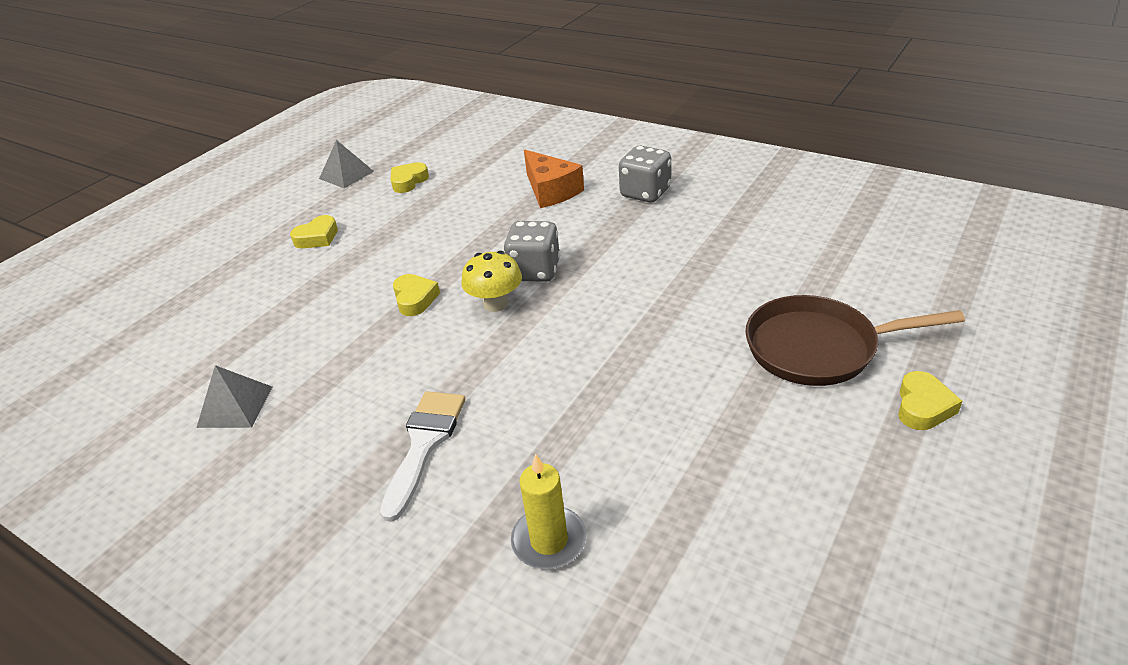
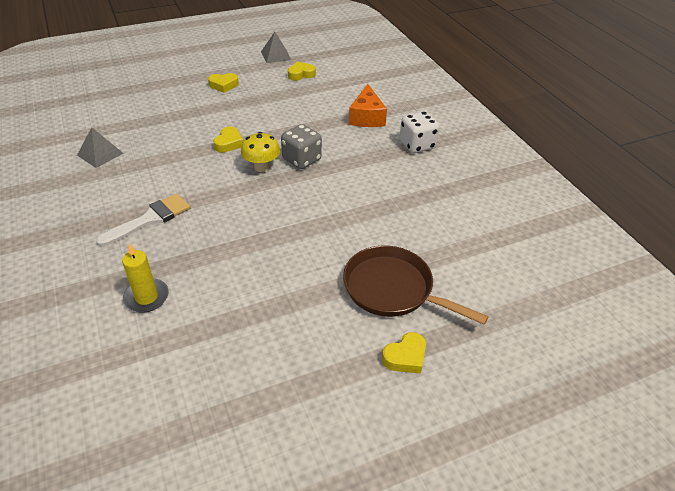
camera: 30 degrees right, 5 degrees up
grey dice [619,146,671,202] -> white dice [400,111,440,153]

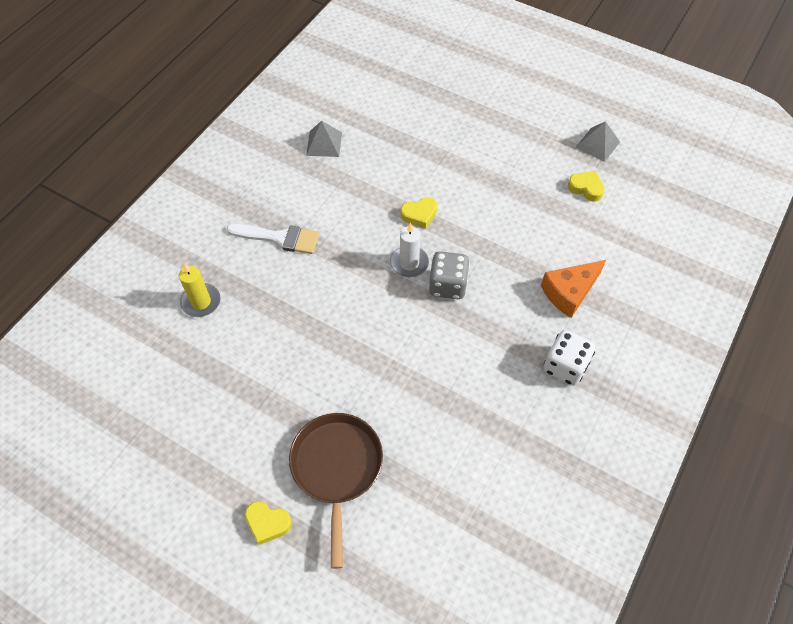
camera: 55 degrees right, 15 degrees up
yellow heart [208,73,239,93] -> none
yellow mushroom [241,132,280,172] -> white candle [390,223,429,278]

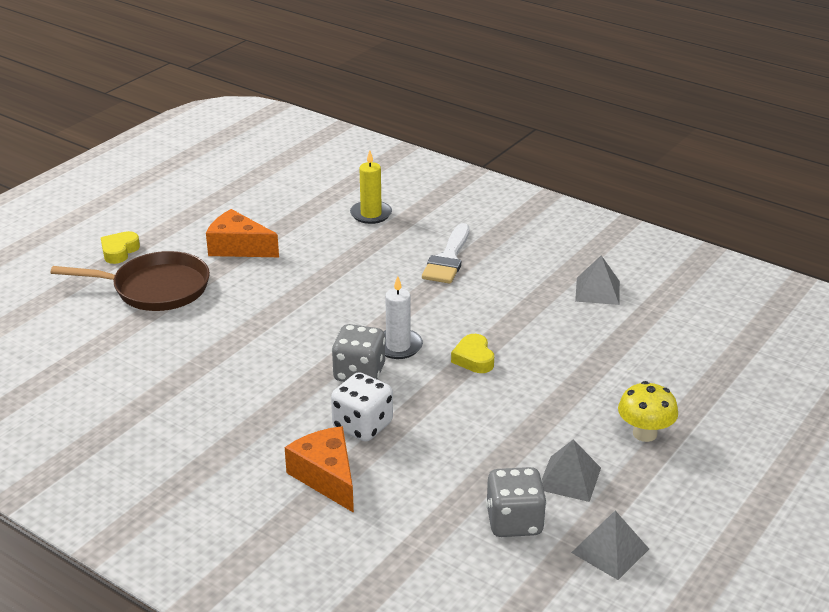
camera: 95 degrees right, 25 degrees down
white dice [543,330,595,386] -> white dice moved to [331,372,393,442]
yellow heart [568,171,605,202] -> grey dice [486,467,547,537]
none -> orange cheese [206,209,279,257]
none -> grey pyramid [542,439,601,502]
none -> yellow mushroom [618,381,678,442]

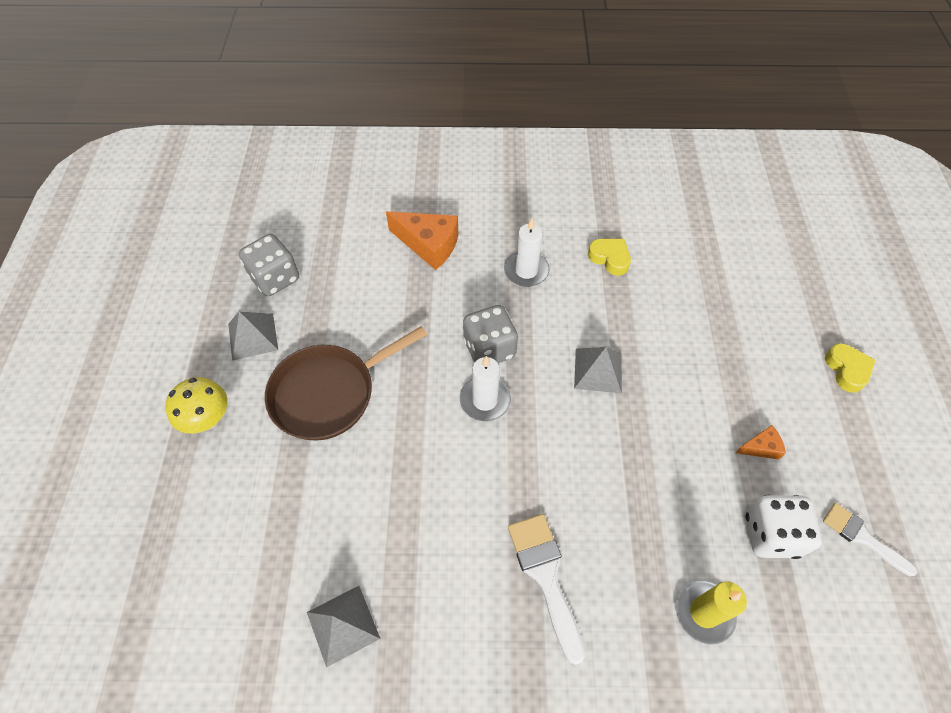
camera: 145 degrees right, 25 degrees up
brown pan [51,251,210,311] -> brown pan moved to [265,326,427,441]
orange cheese [206,209,279,257] -> orange cheese [735,425,786,459], size x0.50
white dice [331,372,393,442] -> white dice moved to [745,495,822,559]
yellow heart [451,334,494,373] -> yellow heart moved to [588,239,631,276]
grey pyramid [571,511,649,580] -> grey pyramid moved to [574,347,622,393]
none -> white candle [504,218,549,287]
none -> white brush [823,503,917,576]

